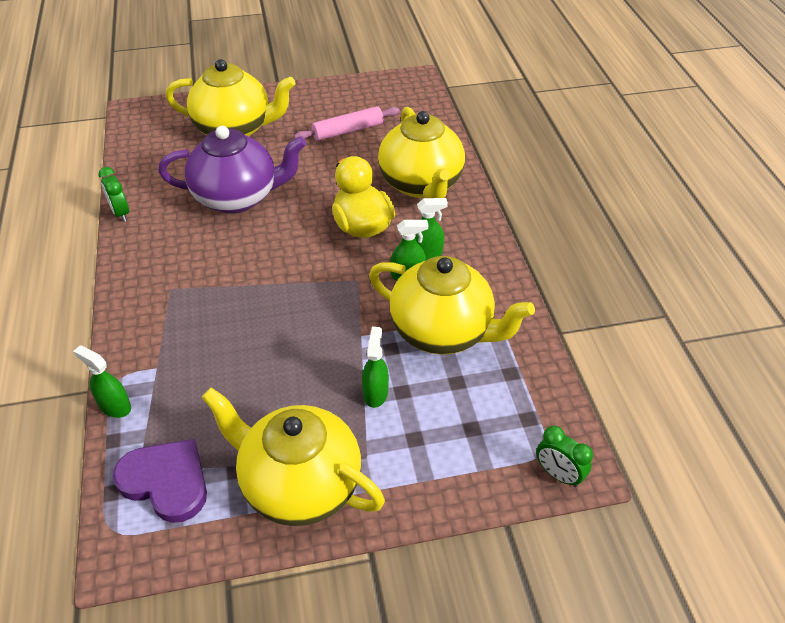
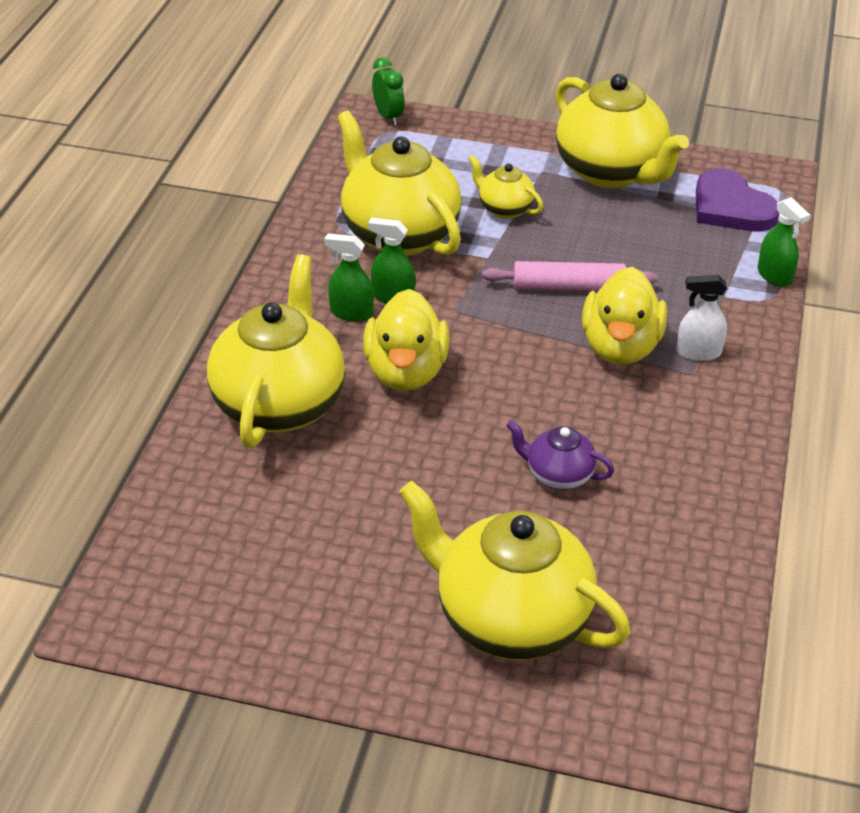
camera: 155 degrees left, 5 degrees down
green clock [98,167,129,222] -> none
purple teapot [158,126,306,213] -> purple teapot [506,420,614,490], size x0.48
pink rolling pin [294,106,400,141] -> pink rolling pin moved to [482,261,658,291]
green spray bottle [362,327,389,408] -> yellow teapot [468,155,543,219]
none -> yellow duck [582,267,667,365]
none -> white spray bottle [676,275,727,361]

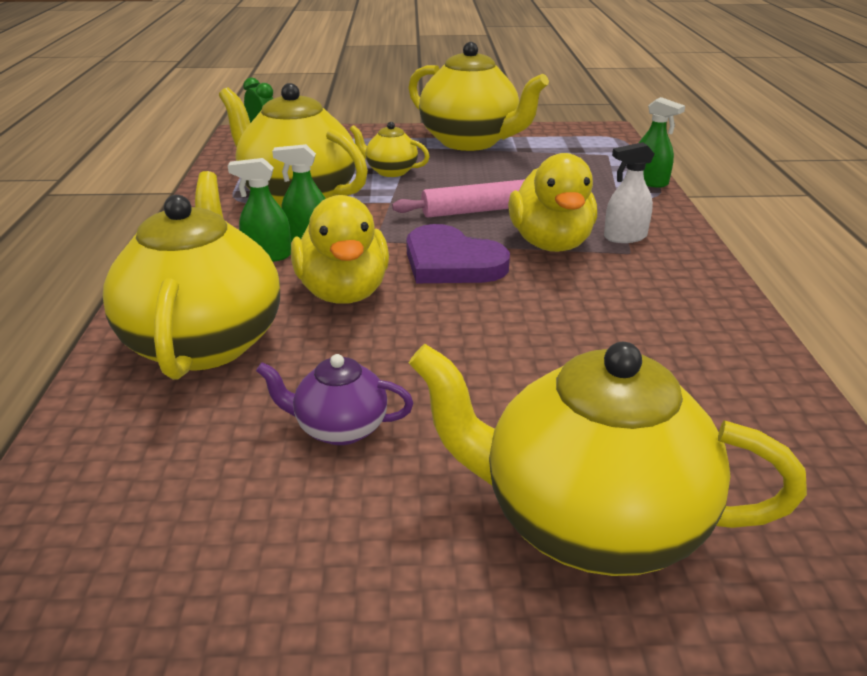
camera: 15 degrees left, 10 degrees down
purple teapot [506,420,614,490] -> purple teapot moved to [256,354,413,445]
purple heart [696,168,779,232] -> purple heart moved to [406,224,510,283]

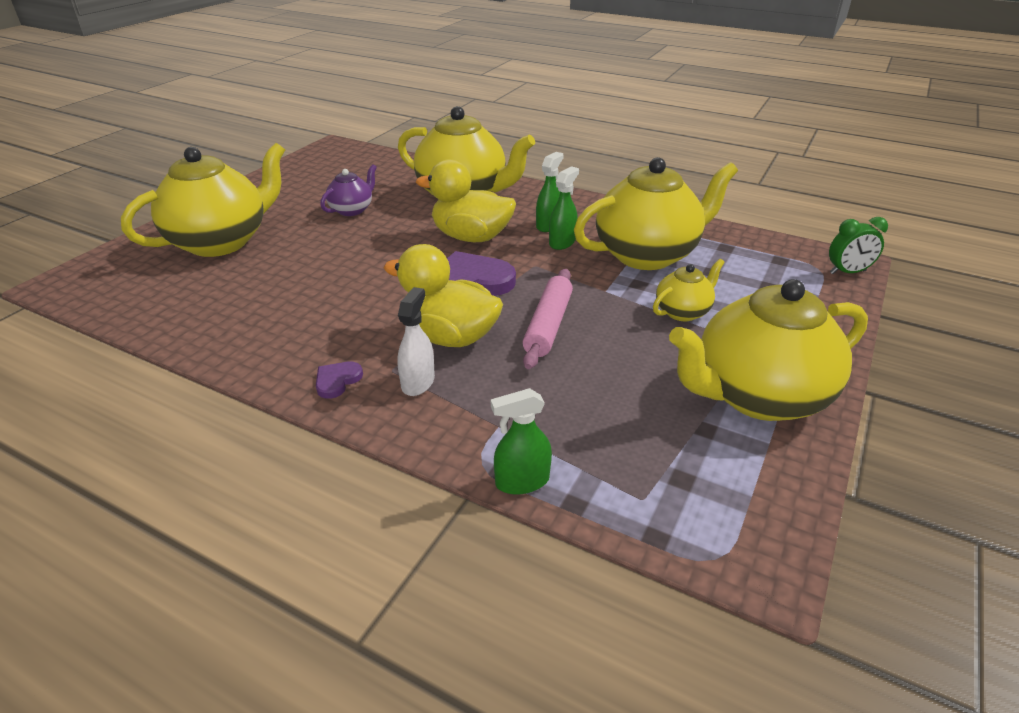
camera: 120 degrees right, 5 degrees up
none -> purple heart [316,362,363,399]

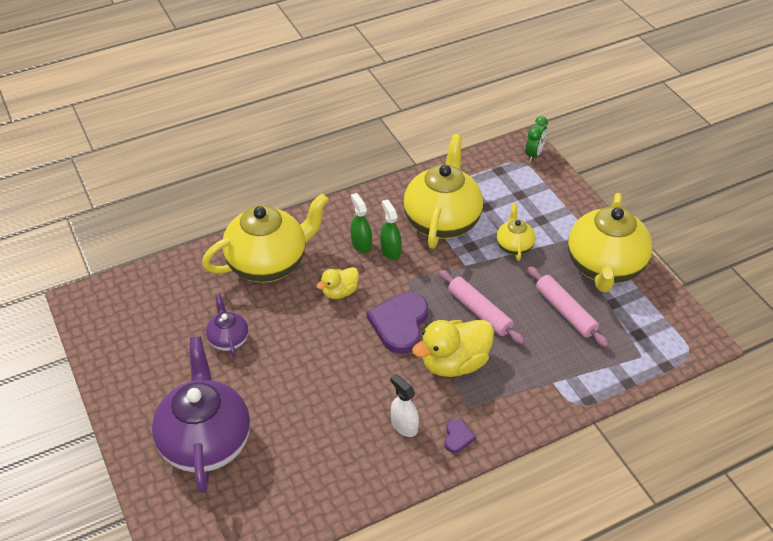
camera: 55 degrees left, 10 degrees up
yellow teapot [121,143,285,257] -> purple teapot [152,336,250,493]
purple heart [316,362,363,399] -> purple heart turned 150 degrees counterclockwise [444,419,476,453]
white spray bottle [397,287,435,396] -> white spray bottle moved to [390,374,419,437]
yellow duck [416,159,516,242] -> yellow duck [317,267,359,299], size x0.57
green spray bottle [491,388,552,495] -> none
none -> pink rolling pin [528,266,609,348]

